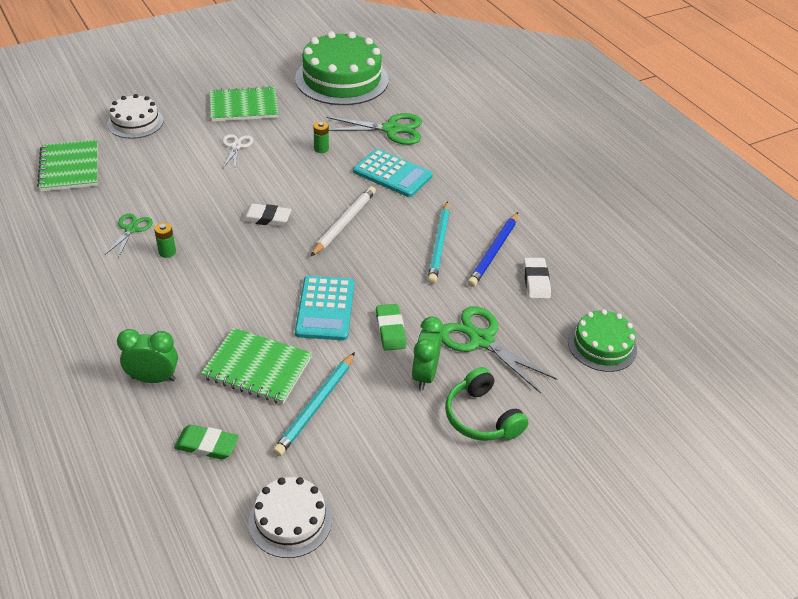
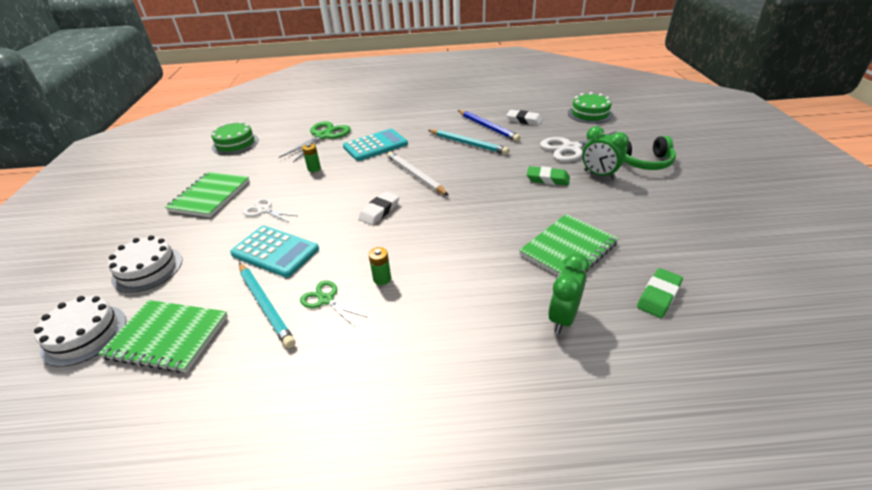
camera: 60 degrees left, 5 degrees down
white cake [248,477,332,558] -> white cake moved to [34,296,126,367]
turquoise pencil [273,352,355,456] -> turquoise pencil moved to [239,263,295,348]
green cake [295,31,389,105] -> green cake [211,121,259,155], size x0.54
turquoise calculator [295,276,354,340] -> turquoise calculator moved to [230,226,319,277]
green scissors [441,306,557,394] -> white scissors [540,131,629,162]

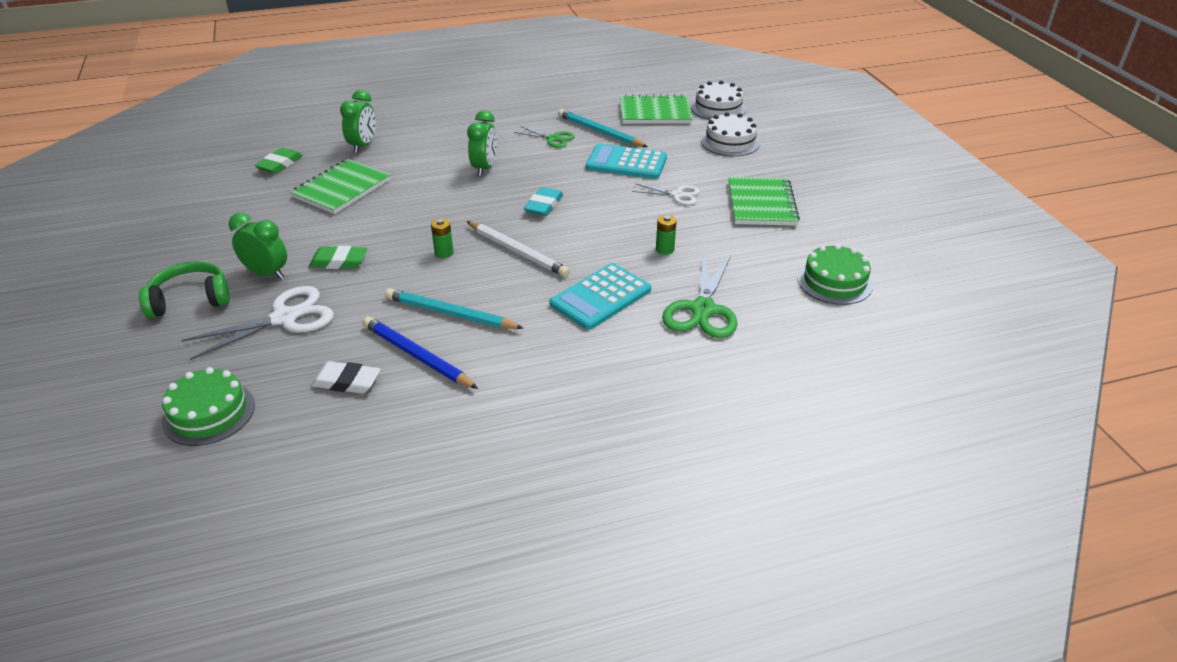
camera: 165 degrees right, 0 degrees up
white eraser [358,192,399,225] -> turquoise eraser [524,187,563,216]
green battery [369,247,391,285] -> green battery moved to [431,218,454,258]
none -> green clock [467,110,497,176]

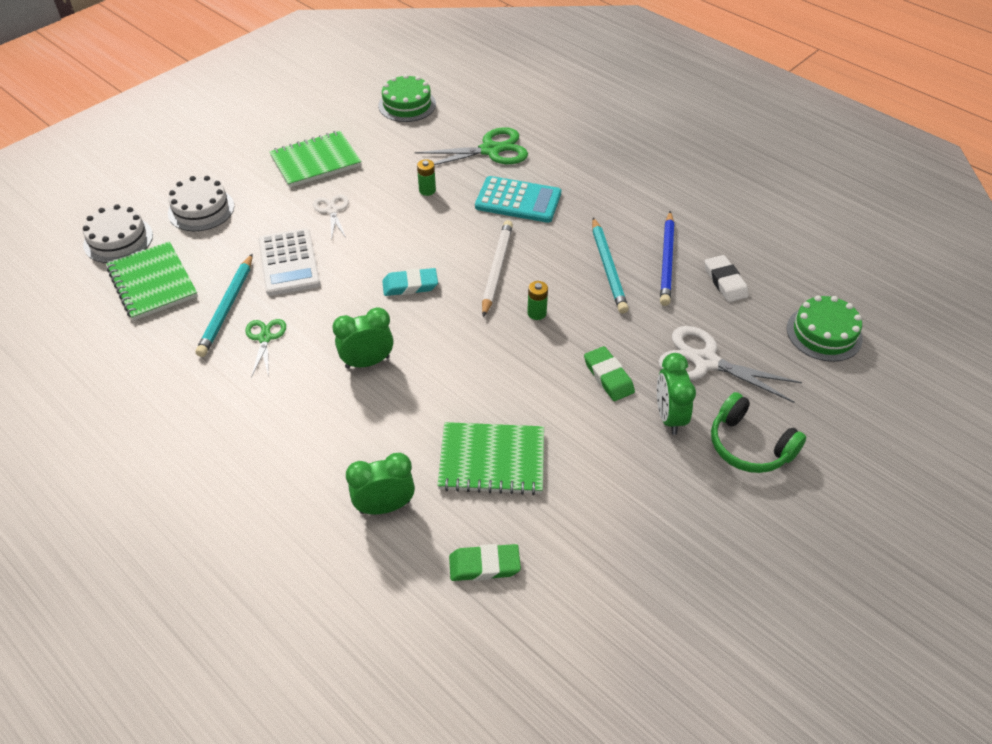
camera: 120 degrees left, 10 degrees up
turquoise calculator [586,144,667,179] -> white calculator [258,228,321,296]

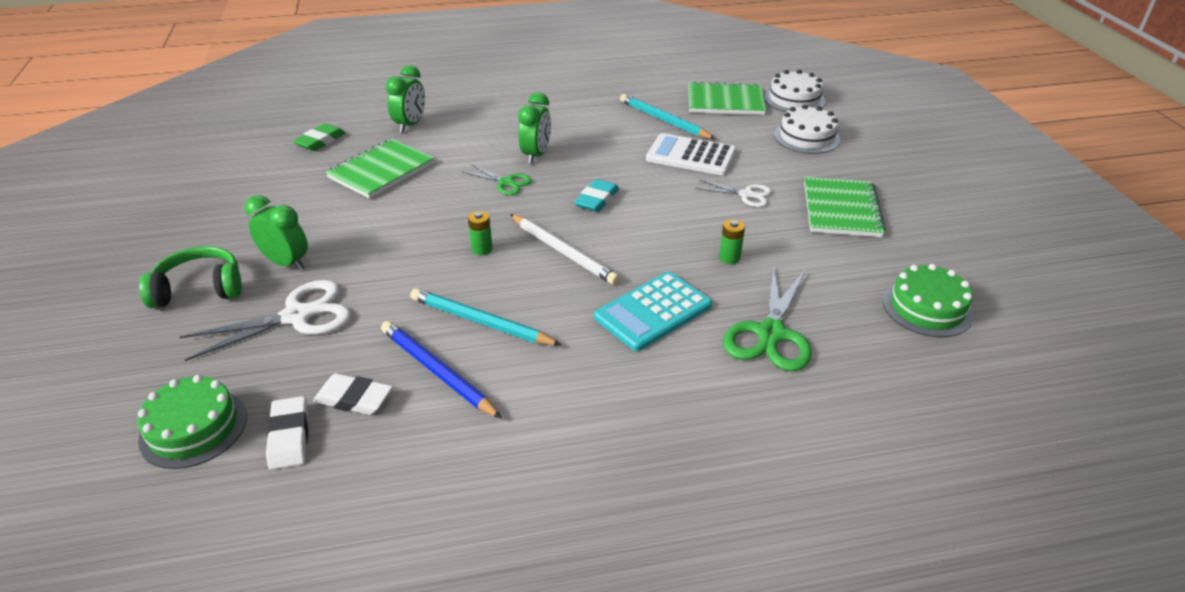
camera: 125 degrees right, 10 degrees down
green scissors [245,319,286,378] -> green scissors moved to [463,164,532,195]
green eraser [584,346,635,401] -> none
none -> white eraser [266,396,308,470]

